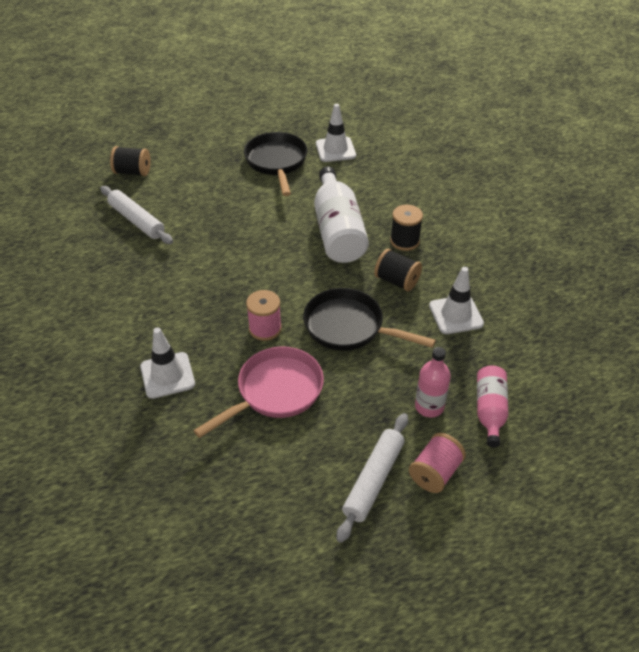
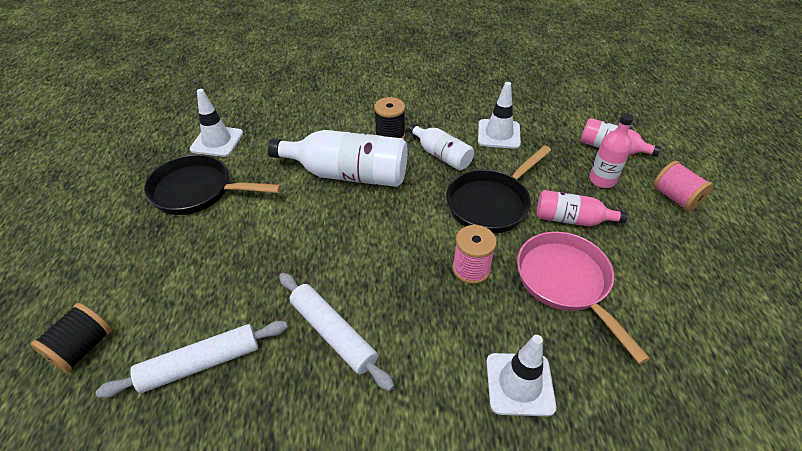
camera: 70 degrees left, 0 degrees up
white rolling pin [337,413,408,543] -> white rolling pin moved to [279,273,394,391]
black spool [374,249,422,291] -> white bottle [408,123,474,170]
none -> pink bottle [537,190,628,226]

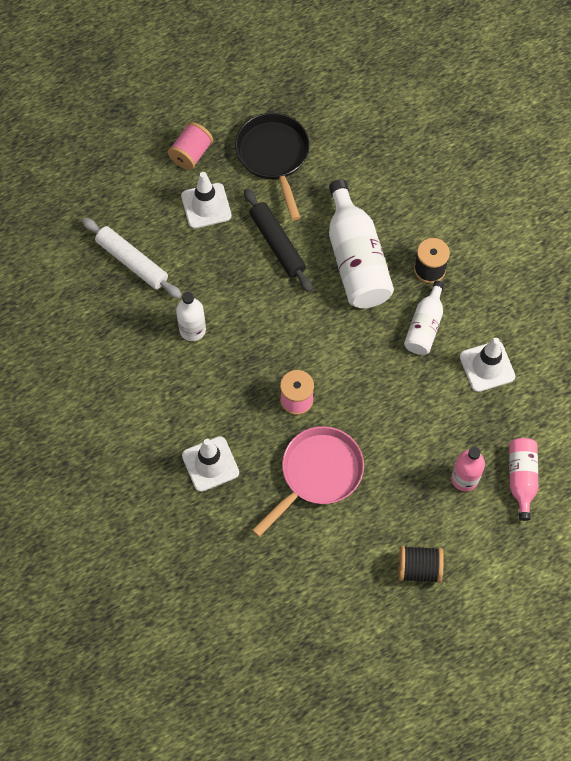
camera: 65 degrees right, 20 degrees up
black spool [31,303,111,373] -> black spool moved to [398,546,444,583]
white traffic cone [190,89,243,157] -> white traffic cone moved to [181,172,232,228]
white rolling pin [279,273,394,391] -> white bottle [176,292,206,341]
black pan [446,145,551,234] -> none
pink bottle [537,190,628,226] -> none
pink spool [653,161,713,212] -> pink spool moved to [168,122,213,170]
none -> black rolling pin [244,188,312,292]

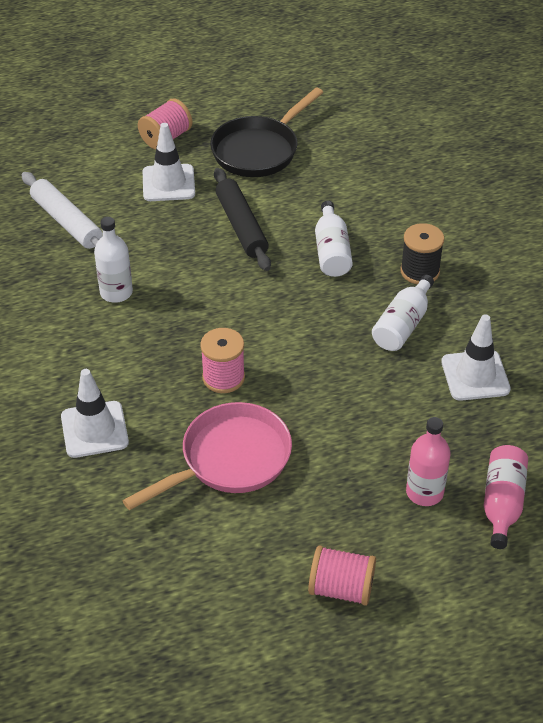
camera: 10 degrees right, 20 degrees down
black pan [235,113,310,220] -> black pan turned 135 degrees counterclockwise [210,87,323,177]
white bottle [329,179,394,308] -> white bottle [315,201,353,277], size x0.57
black spool [398,546,444,583] -> pink spool [308,545,376,606]

